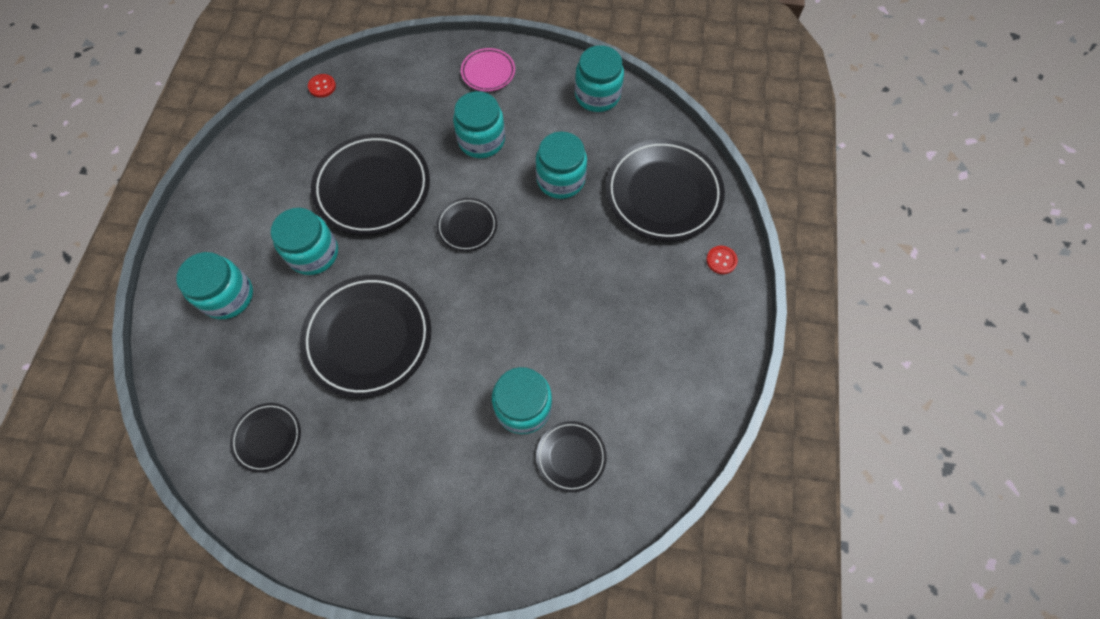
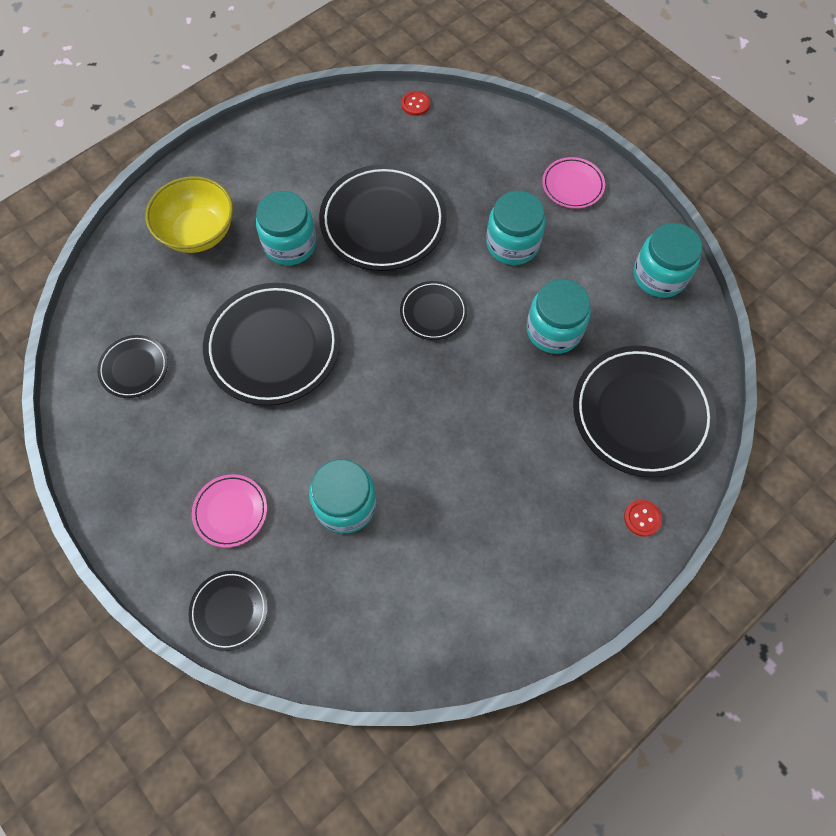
camera: 40 degrees right, 0 degrees up
turquoise jar [176,252,253,319] -> yellow bowl [146,176,233,253]
black plate [536,421,606,492] -> black plate moved to [188,571,268,651]
none -> pink plate [192,474,267,548]

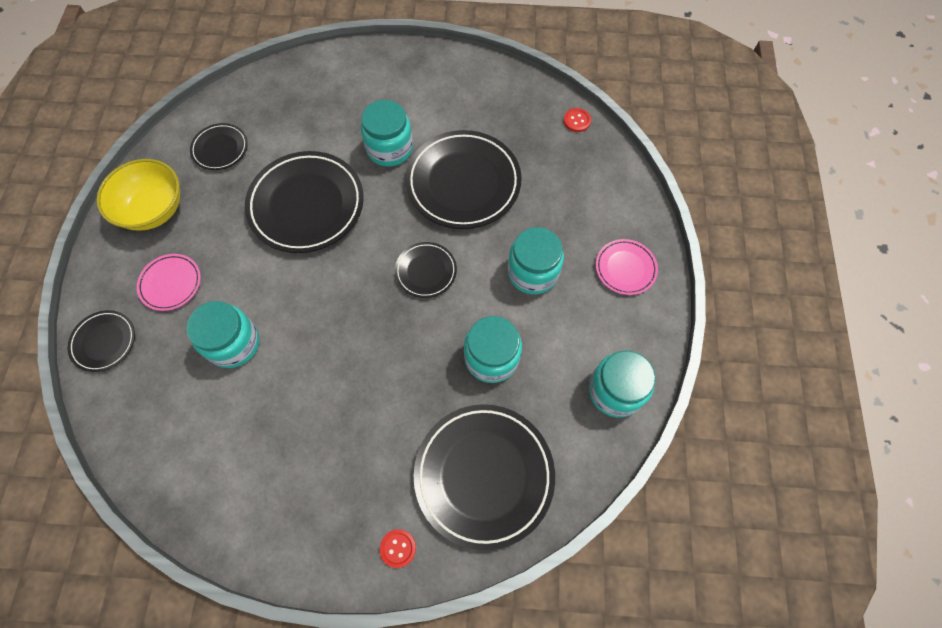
camera: 45 degrees right, 0 degrees up
yellow bowl [146,176,233,253] -> yellow bowl moved to [96,159,180,231]

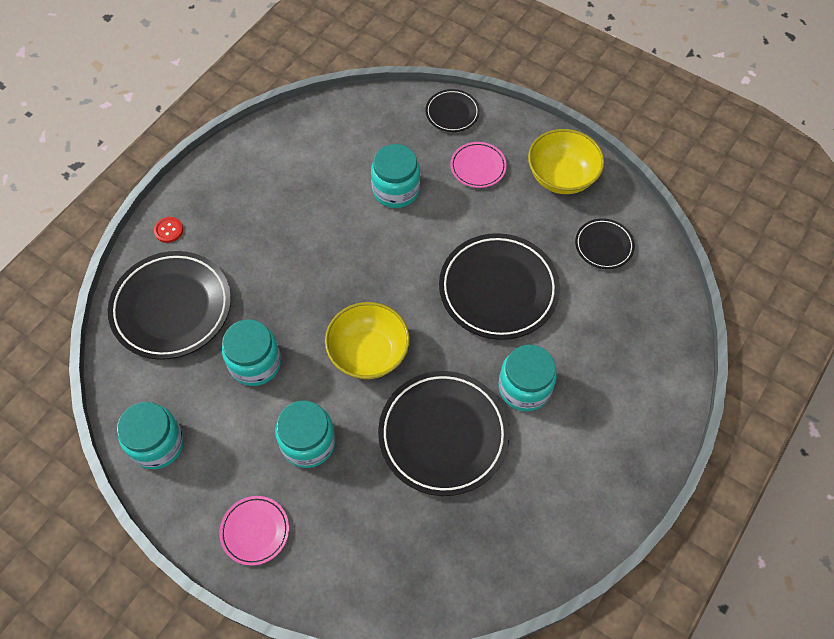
camera: 120 degrees right, 5 degrees down
black plate [395,242,457,298] -> yellow bowl [325,302,410,379]
red button [564,108,591,132] -> none

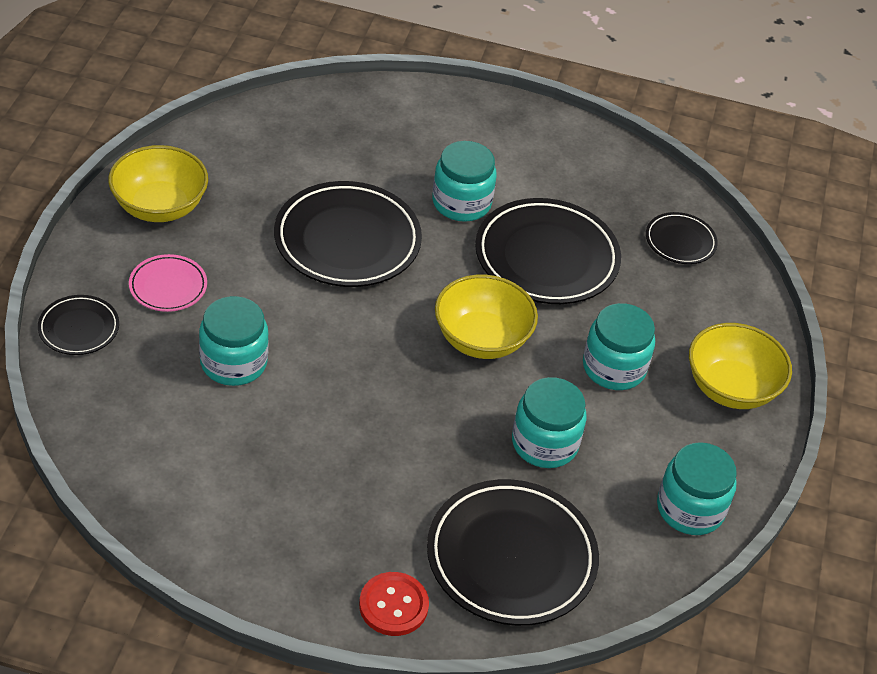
camera: 115 degrees left, 15 degrees down
red button [154,217,183,243] -> red button [359,572,429,636], size x1.58
pink plate [219,496,289,566] -> yellow bowl [689,323,792,409]
black plate [575,218,635,269] -> black plate moved to [646,212,718,264]

